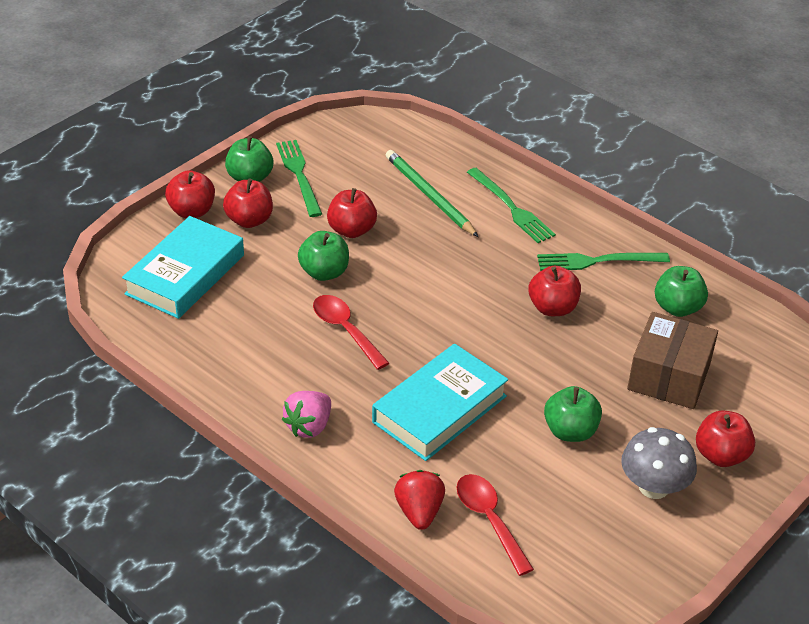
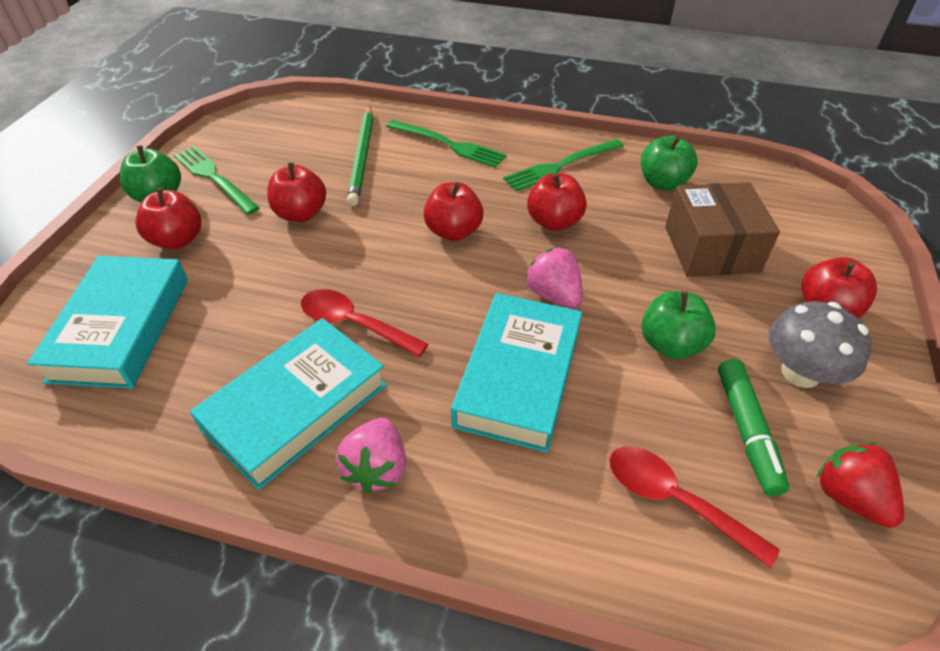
camera: 25 degrees left, 5 degrees up
red apple [165,170,215,218] -> red apple moved to [423,182,484,241]
green apple [298,231,349,281] -> none
green pencil [386,150,478,237] -> green pencil turned 120 degrees counterclockwise [347,107,373,206]
red strawberry [394,470,445,530] -> red strawberry moved to [817,442,904,527]
none -> turquoise book [190,318,387,490]
none -> pink strawberry [525,248,583,308]
none -> green marker [718,359,789,496]

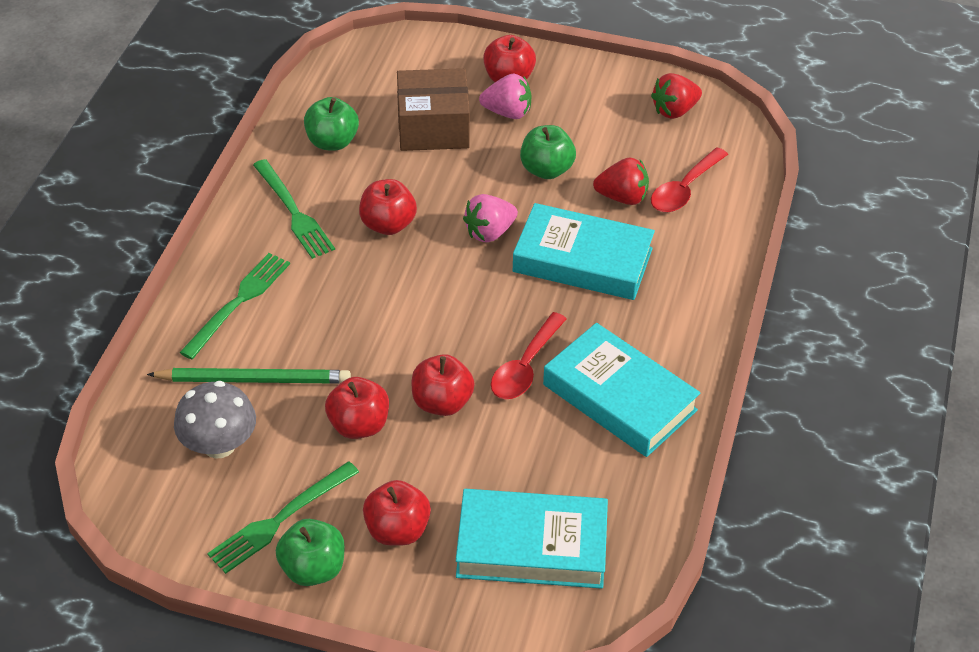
camera: 90 degrees left, 0 degrees up
pink strawberry [336,418,406,493] -> pink strawberry moved to [479,74,531,119]
red apple [423,182,484,241] -> red apple moved to [412,354,475,416]
green marker [718,359,789,496] -> none
grey mushroom [769,301,871,388] -> grey mushroom moved to [174,381,256,458]
none -> red strawberry [593,158,649,205]

